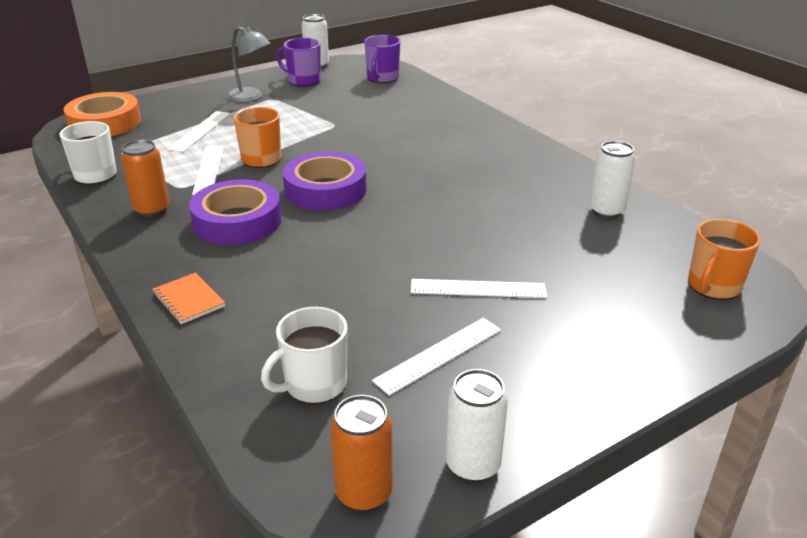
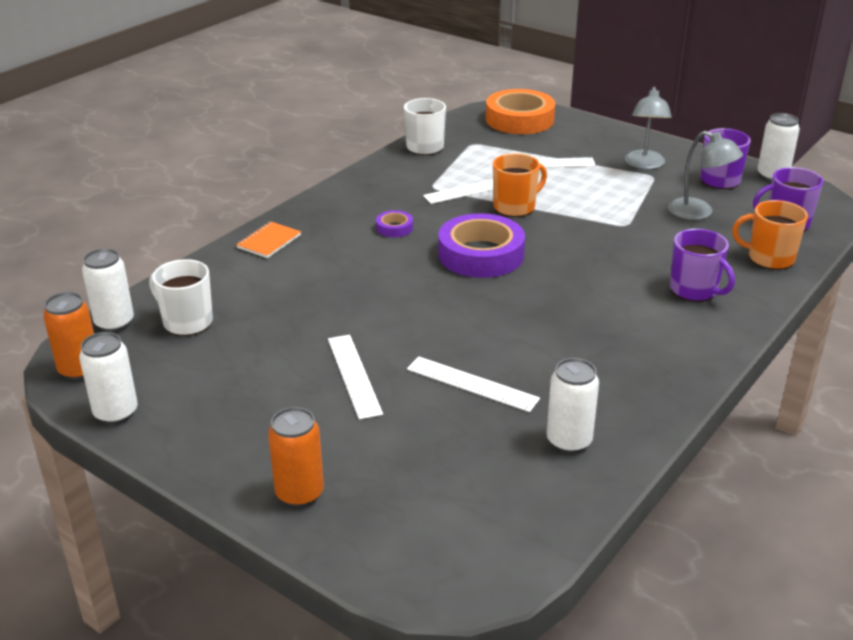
camera: 70 degrees right, 0 degrees up
orange can [121,140,169,217] -> orange can moved to [268,407,324,508]
purple tape [189,179,281,245] -> purple tape [376,210,413,237], size x0.45
white ruler [372,318,501,396] -> white ruler moved to [407,357,540,412]
orange mug [688,219,761,300] -> orange mug moved to [732,200,808,270]
none -> white can [82,248,134,332]
none -> grey lamp [668,131,743,220]
none -> purple mug [670,229,735,302]

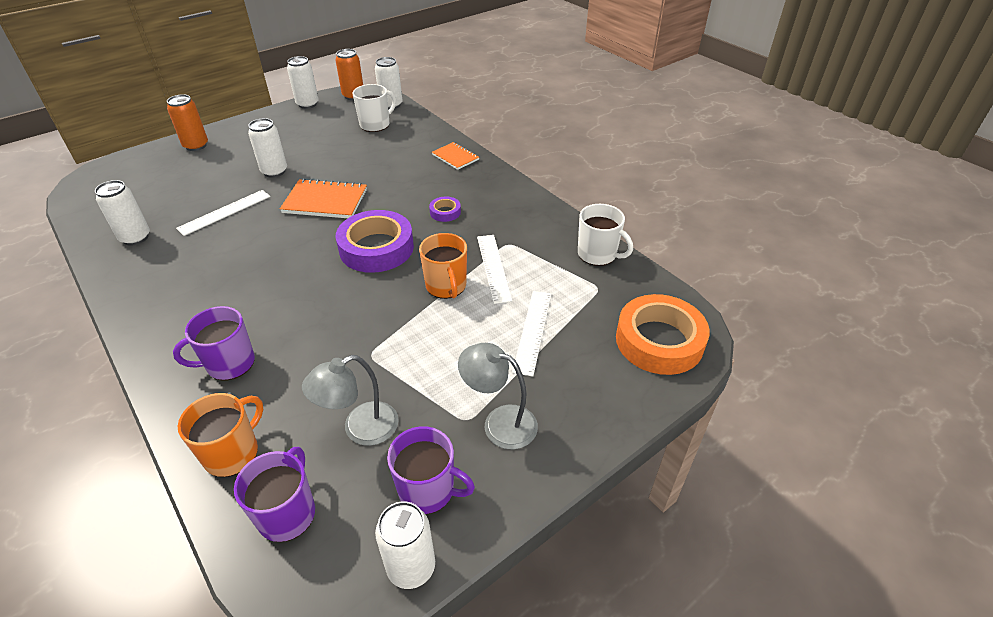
camera: 105 degrees right, 10 degrees up
white ruler [328,335,383,420] -> white can [248,118,287,178]
none -> orange notebook [280,179,367,218]

